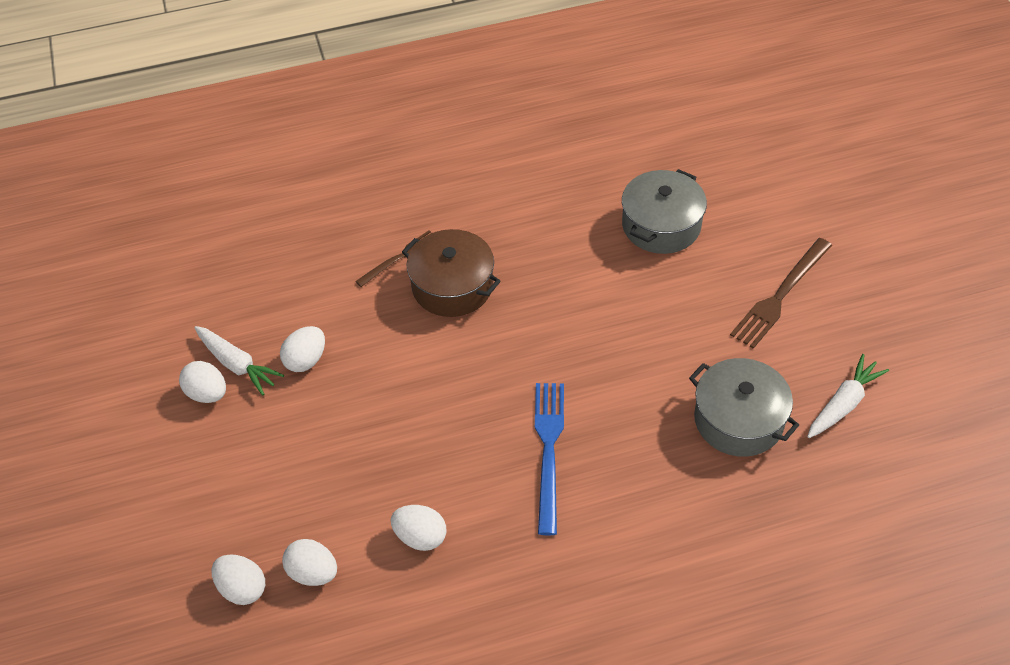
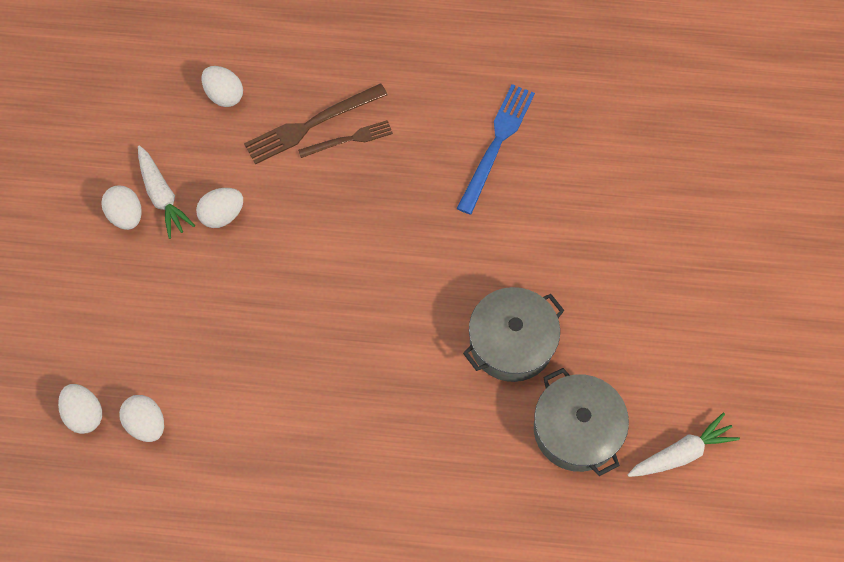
camera: 20 degrees right, 15 degrees up
white egg [391,505,447,551] -> white egg moved to [201,66,243,107]
brown pot [402,229,501,317] -> none
blue fork [535,383,564,535] -> blue fork moved to [457,84,535,215]
grey pot [622,169,707,254] -> grey pot moved to [463,287,565,382]
brown fork [730,238,832,349] -> brown fork moved to [244,83,388,165]

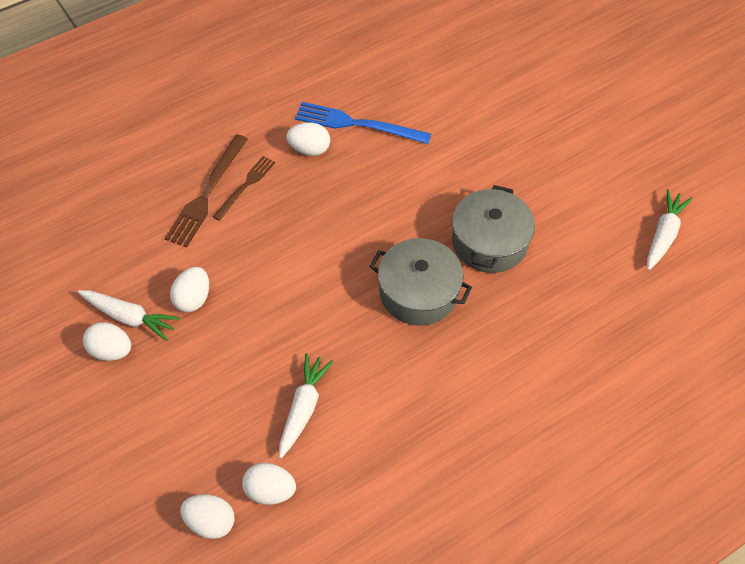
camera: 40 degrees left, 10 degrees down
white egg [201,66,243,107] -> white egg moved to [286,122,330,156]
blue fork [457,84,535,215] -> blue fork turned 60 degrees counterclockwise [295,102,431,144]
grey pot [534,368,629,476] -> grey pot moved to [369,238,472,326]
none -> white carrot [279,353,334,458]

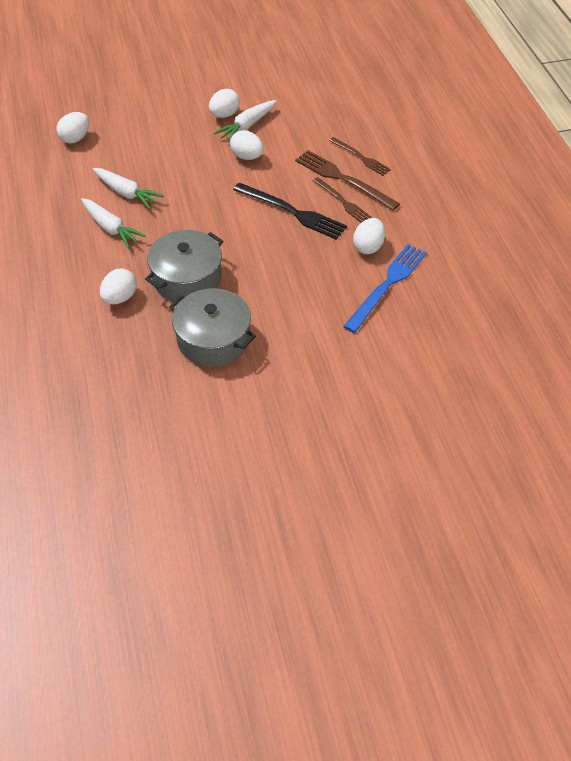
camera: 110 degrees right, 5 degrees down
white egg [242,463,296,505] -> white egg moved to [100,269,137,304]
white carrot [647,189,692,270] -> white carrot moved to [81,198,146,248]
none -> black fork [233,183,347,240]
none -> brown fork [329,137,391,176]

